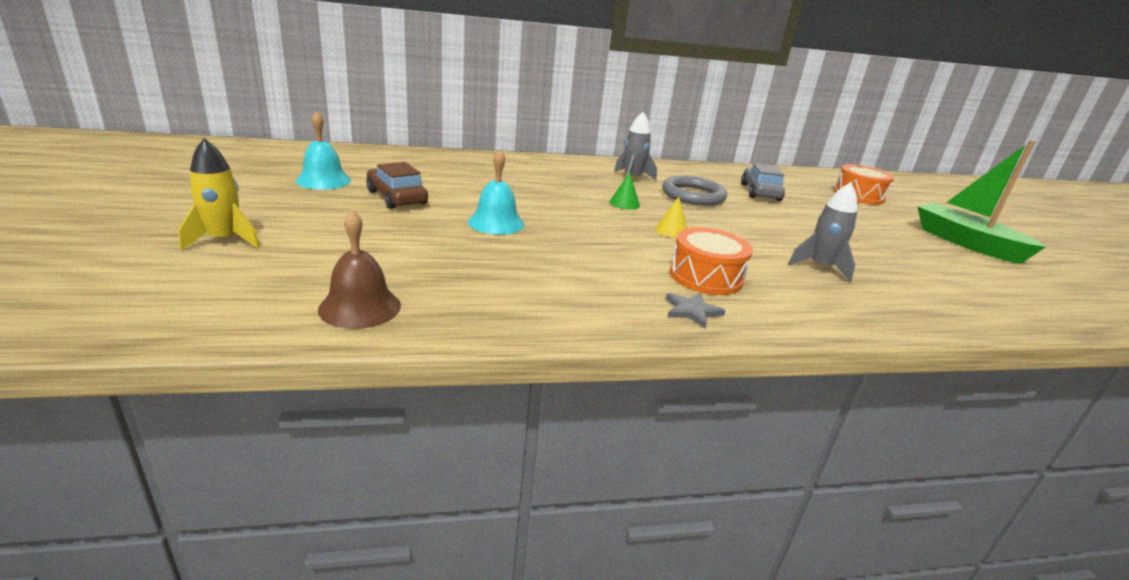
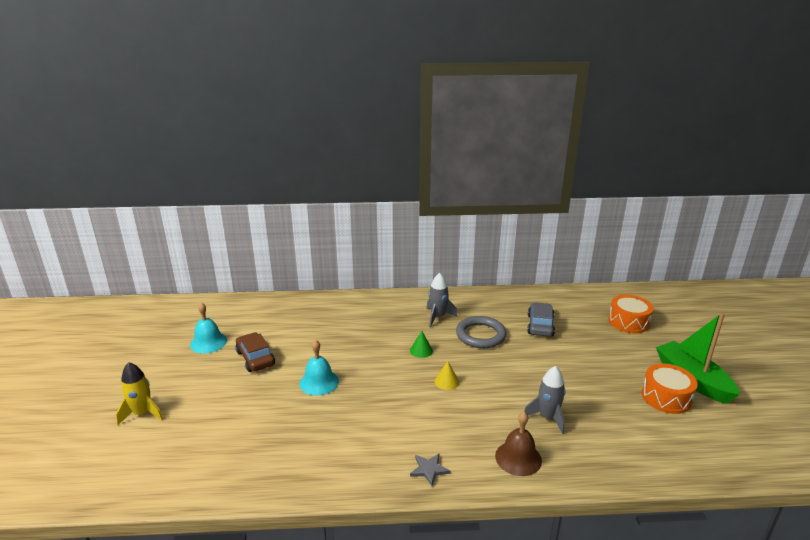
camera: 10 degrees right, 0 degrees up
brown bell [318,210,401,329] -> brown bell moved to [495,412,542,476]
orange drum [669,227,753,295] -> orange drum moved to [641,363,698,414]

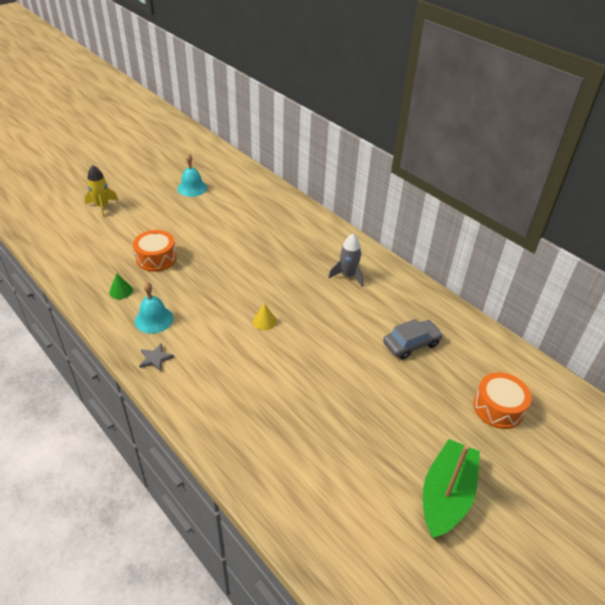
camera: 50 degrees right, 15 degrees up
brown car [235,332,275,372] -> none
turquoise bell [299,340,339,395] -> turquoise bell moved to [135,282,174,334]
green cone [410,331,433,358] -> green cone moved to [109,273,133,299]
grey ring [456,316,506,348] -> none
brown bell [495,412,542,476] -> none
grey rocket [524,366,565,434] -> none
orange drum [641,363,698,414] -> orange drum moved to [133,230,177,272]

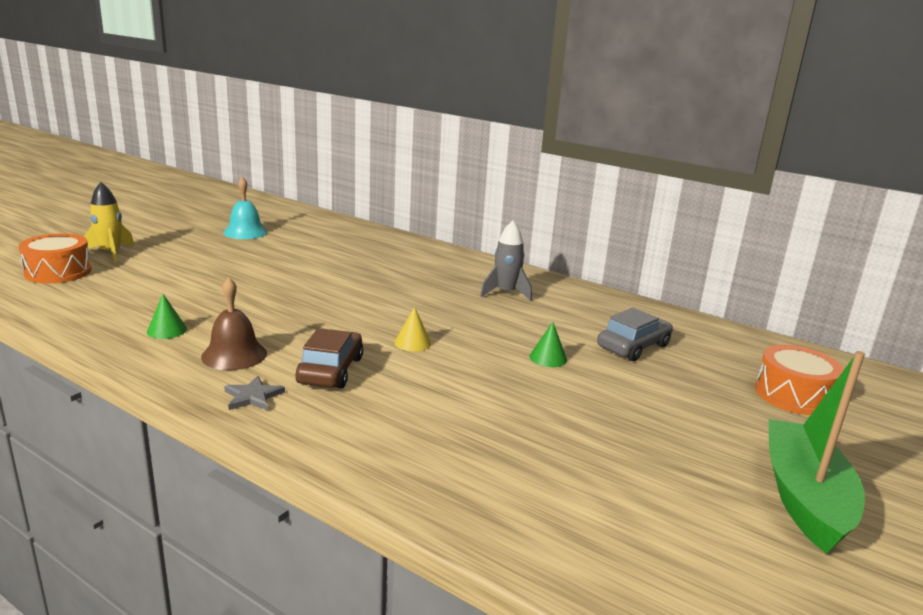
camera: 15 degrees left, 20 degrees down
orange drum [133,230,177,272] -> orange drum moved to [18,233,92,284]
turquoise bell [135,282,174,334] -> brown bell [201,278,267,370]
none -> brown car [295,328,363,389]
none -> green cone [529,322,567,367]

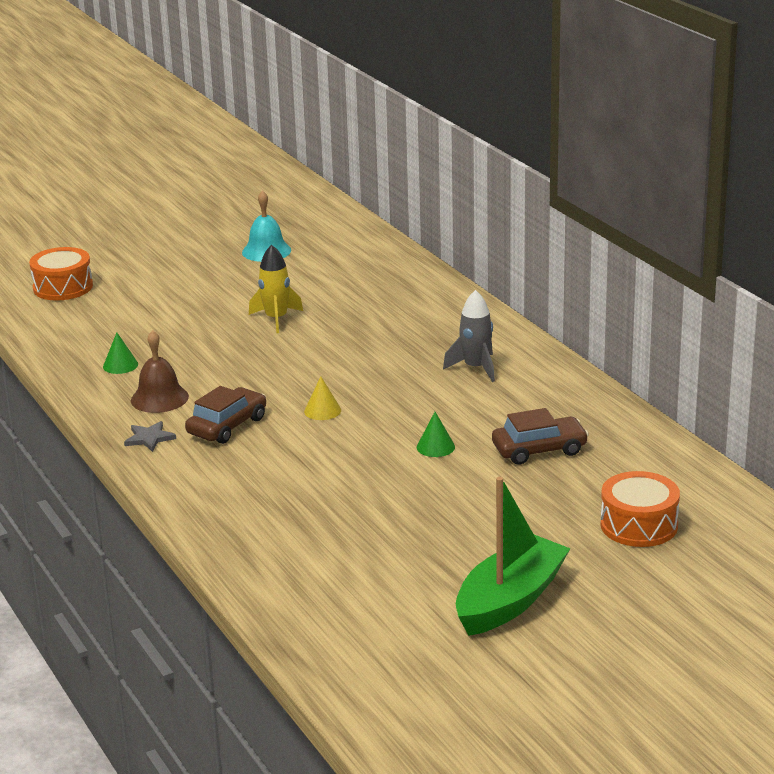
camera: 30 degrees right, 5 degrees up
yellow rocket [84,182,134,262] -> yellow rocket moved to [249,244,303,333]
grey car [597,308,673,361] -> brown car [492,408,589,465]

